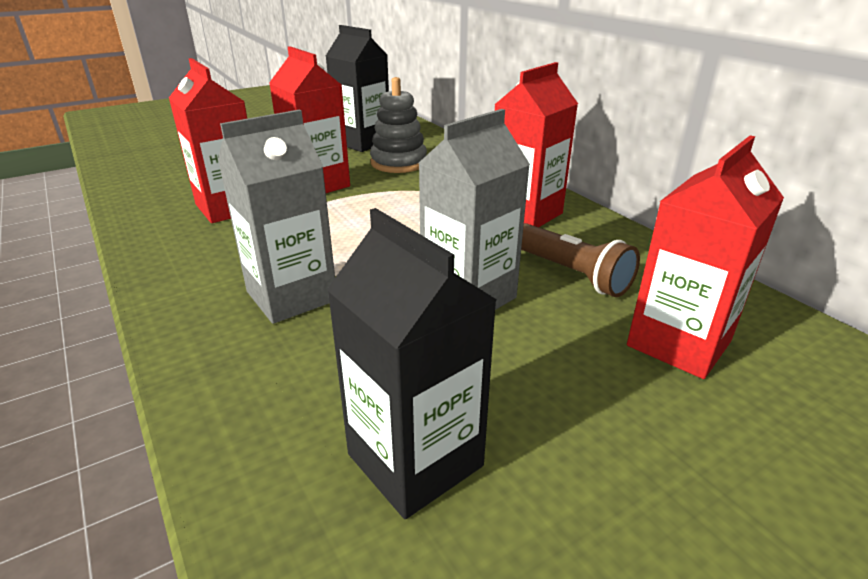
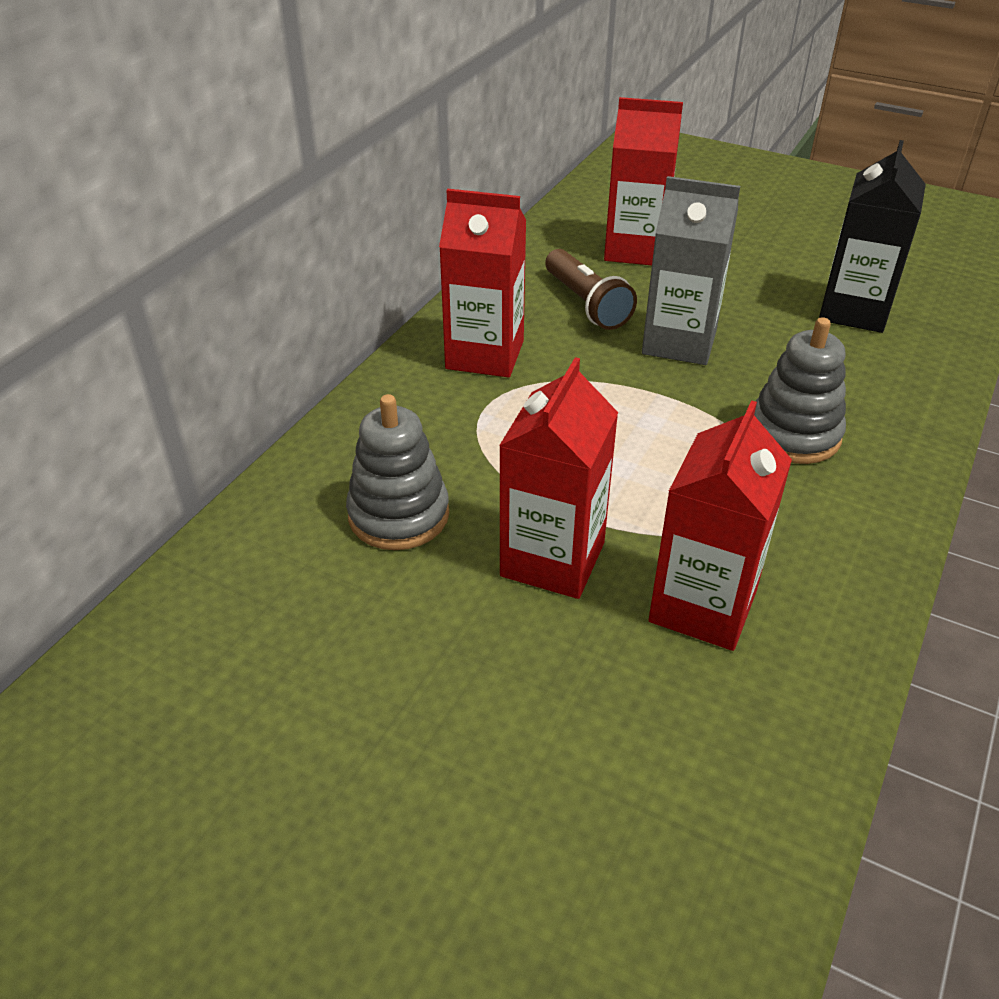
camera: 120 degrees left, 10 degrees up
grey carton [218,109,335,324] -> grey stacking toy [754,317,846,464]
black carton [326,25,389,152] -> none
brown flashlight [521,223,640,297] -> brown flashlight turned 135 degrees clockwise [545,249,637,330]

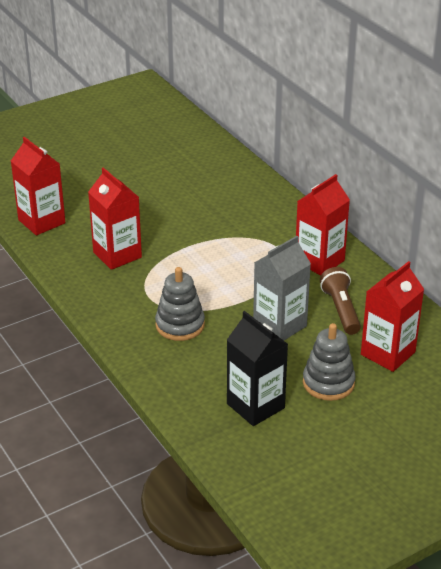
camera: 120 degrees right, 5 degrees down
grey stacking toy [346,394,449,550] -> grey stacking toy moved to [303,323,356,401]
red carton [499,357,618,599] -> red carton moved to [11,137,66,235]
brown flashlight [545,249,637,330] -> brown flashlight turned 75 degrees clockwise [320,267,361,335]

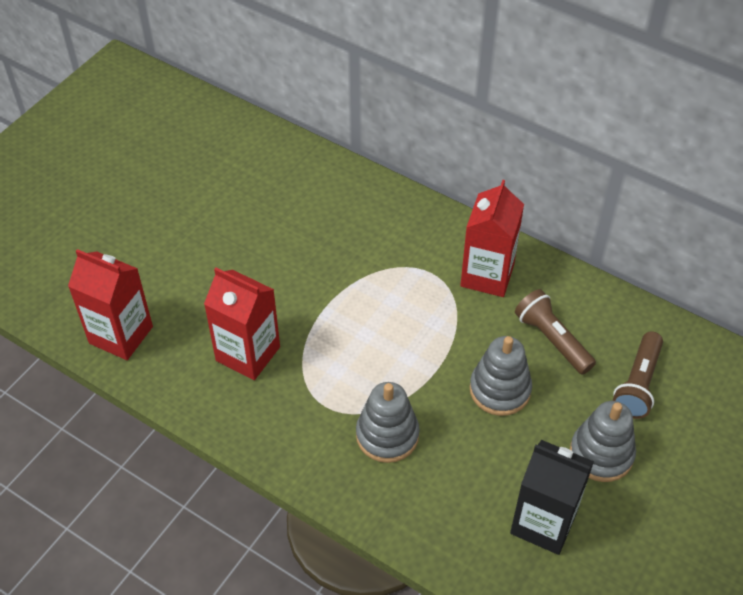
camera: 25 degrees left, 15 degrees up
grey carton [253,236,311,340] -> grey stacking toy [470,336,532,416]
red carton [361,261,424,372] -> brown flashlight [613,331,663,419]

